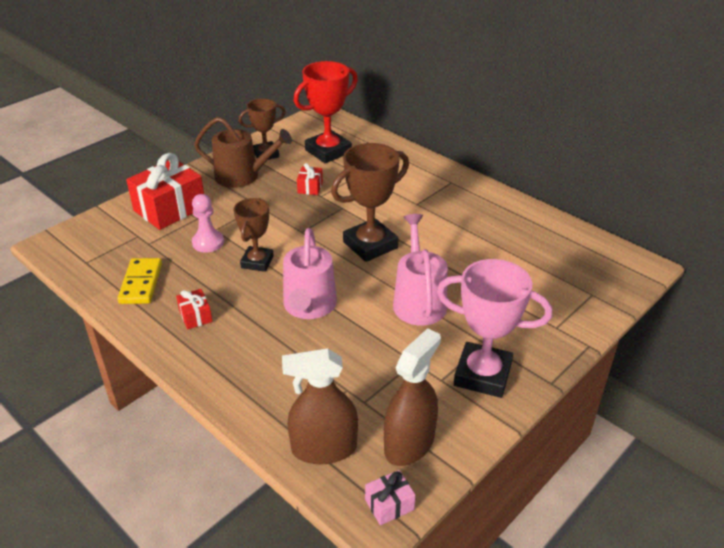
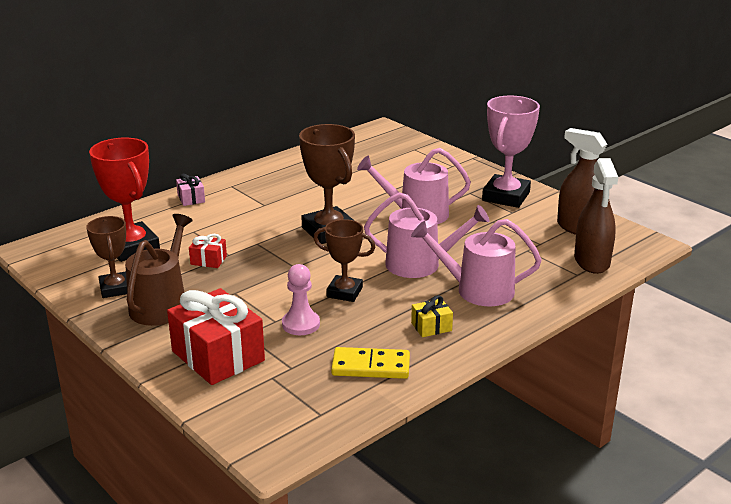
camera: 85 degrees left, 10 degrees down
red gift [176,289,212,329] -> yellow gift [411,295,453,337]
pink gift [365,470,416,525] -> pink gift moved to [176,174,205,206]
none -> pink watering can [411,219,542,306]

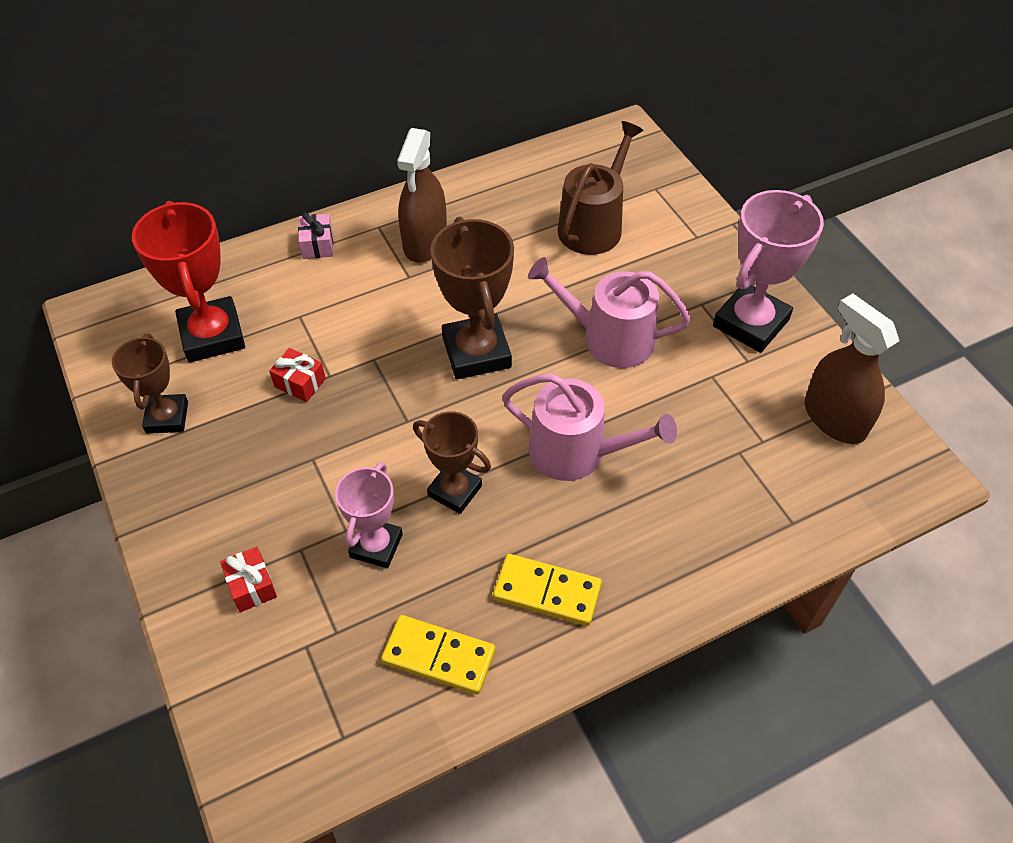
camera: 15 degrees right, 25 degrees up
brown watering can [125,214,193,326] -> brown watering can moved to [558,121,644,255]
red gift [167,288,265,385] -> red gift [220,547,277,612], size x0.46
pink pawn [282,264,320,335] -> pink trophy [335,462,403,569]
pink watering can [411,219,542,306] -> none
yellow gift [411,295,453,337] -> yellow domino [493,554,602,626]
brown spray bottle [574,158,618,274] -> brown spray bottle moved to [397,128,447,262]

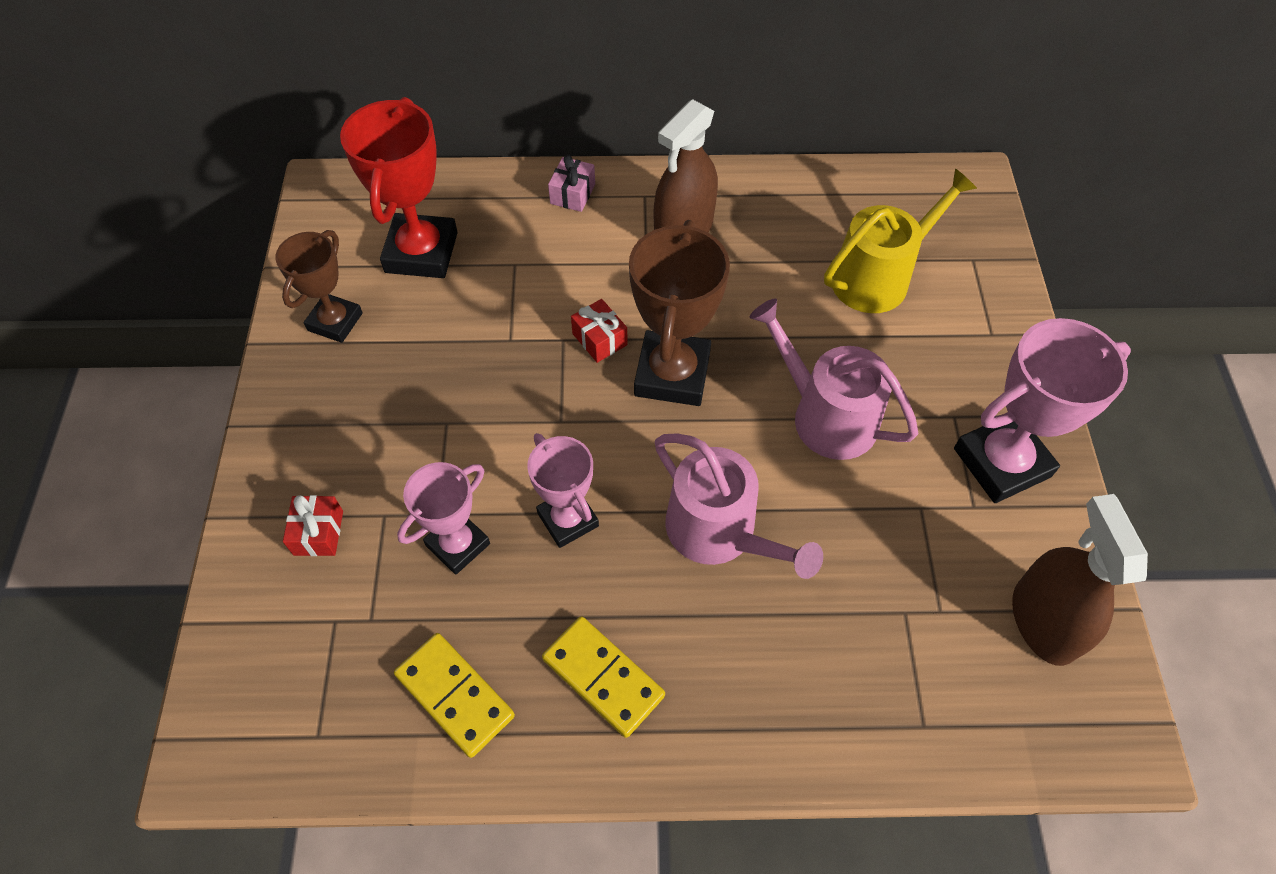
camera: 25 degrees right, 5 degrees up
red gift [269,348,326,402] -> red gift moved to [571,299,627,363]
brown trophy [413,411,491,514] -> pink trophy [527,433,599,548]
brown watering can [558,121,644,255] -> yellow watering can [824,169,977,313]

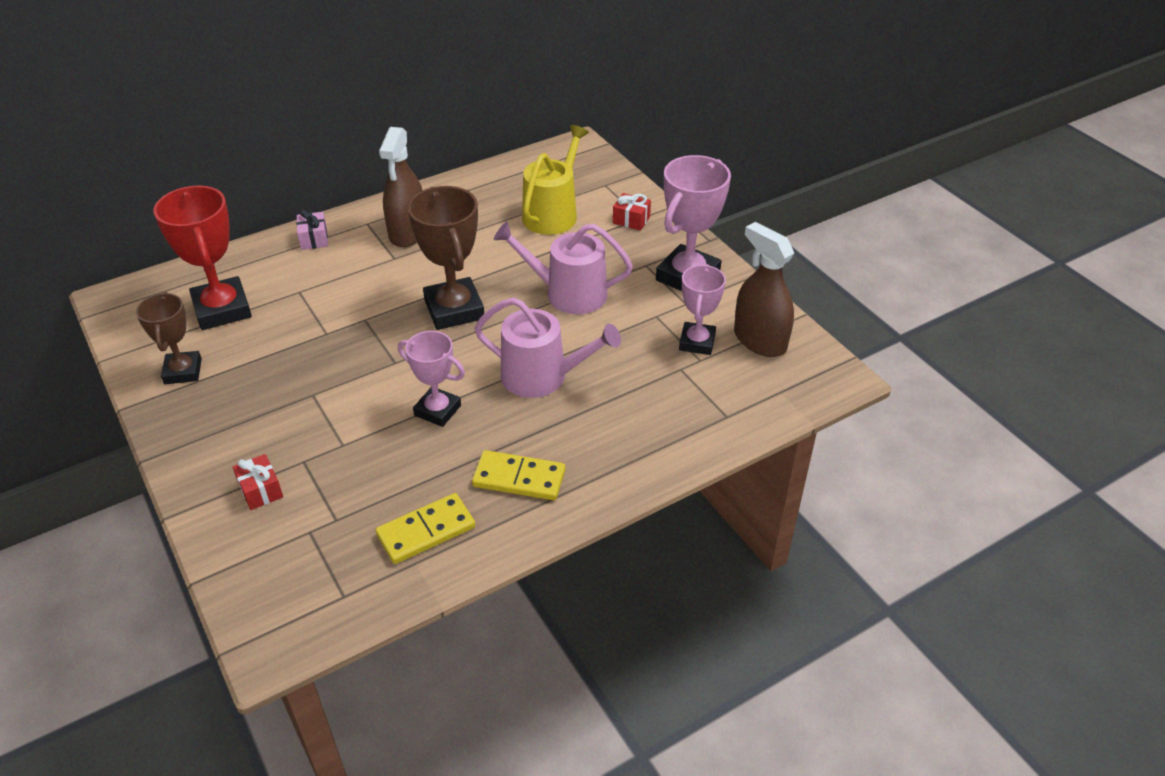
camera: 30 degrees left, 15 degrees down
yellow domino [394,633,515,758] -> yellow domino turned 45 degrees counterclockwise [375,493,475,564]
pink trophy [397,462,490,574] -> pink trophy moved to [679,264,726,355]
red gift [571,299,627,363] -> red gift moved to [613,193,651,231]

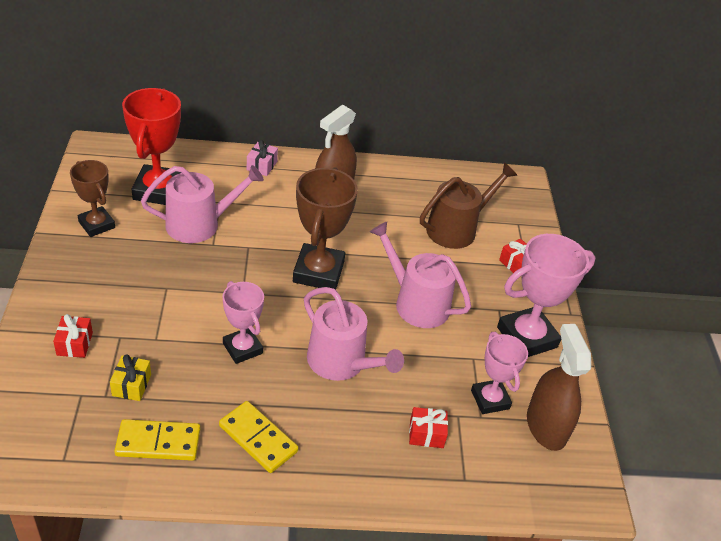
camera: 25 degrees right, 0 degrees up
brown trophy [136,292,202,384] -> brown trophy turned 60 degrees counterclockwise [70,160,115,237]
yellow watering can [522,125,589,235] -> brown watering can [420,162,517,249]
pink trophy [679,264,726,355] -> pink trophy turned 60 degrees counterclockwise [471,332,528,414]
none -> yellow gift [110,354,151,401]
none -> pink watering can [141,165,264,243]
none -> red gift [409,407,448,448]

